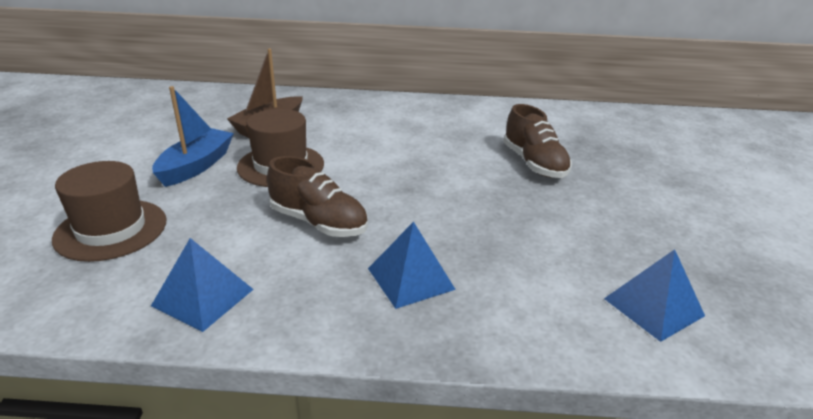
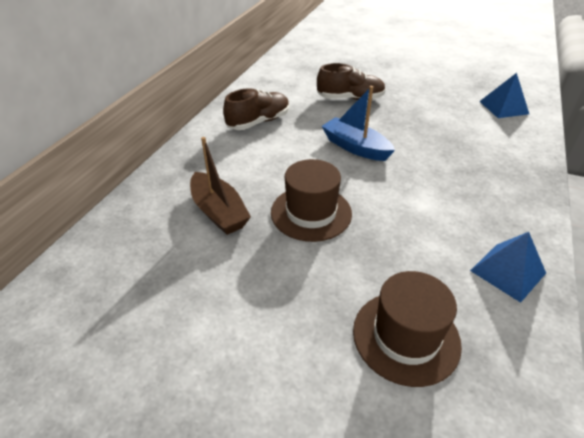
camera: 70 degrees left, 10 degrees up
blue boat [152,86,234,187] -> blue boat moved to [322,86,395,161]
brown shoe [267,156,368,237] -> brown shoe moved to [223,88,290,130]
blue pyramid [368,221,456,309] -> none

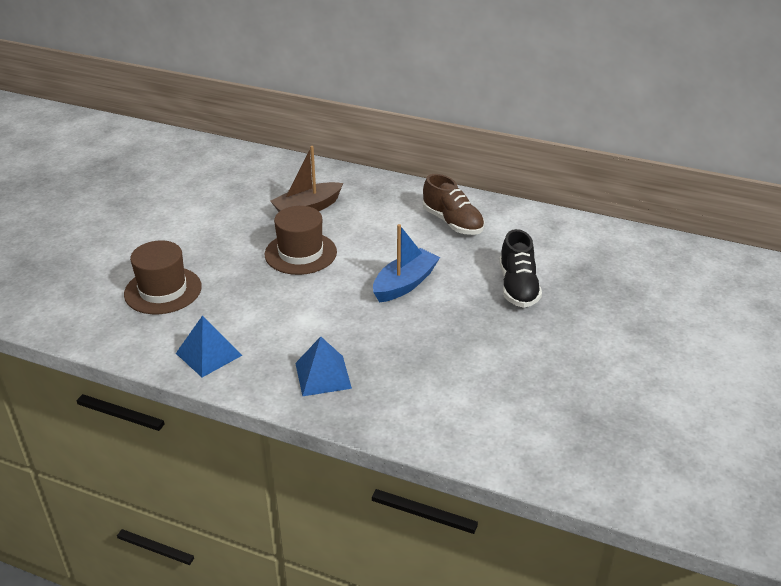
camera: 90 degrees right, 5 degrees down
brown shoe [317,63,386,100] -> black shoe [499,229,542,308]
blue pyramid [479,73,529,118] -> blue pyramid moved to [295,336,352,397]

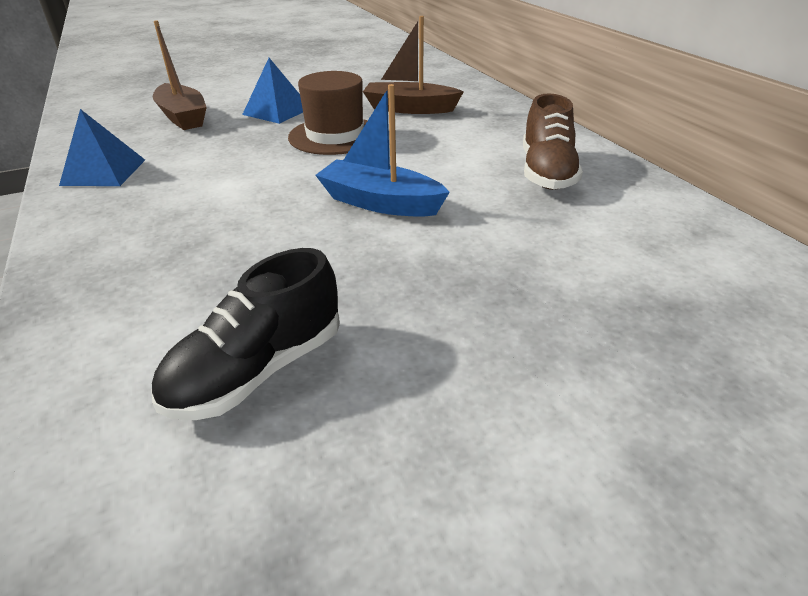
camera: 45 degrees right, 0 degrees up
brown hat [124,240,202,314] -> brown boat [153,20,207,130]
blue pyramid [295,336,352,397] -> blue pyramid moved to [242,58,303,124]
blue boat [373,224,440,303] -> blue boat turned 150 degrees counterclockwise [315,84,450,217]
black shoe [499,229,542,308] -> black shoe moved to [151,248,340,420]

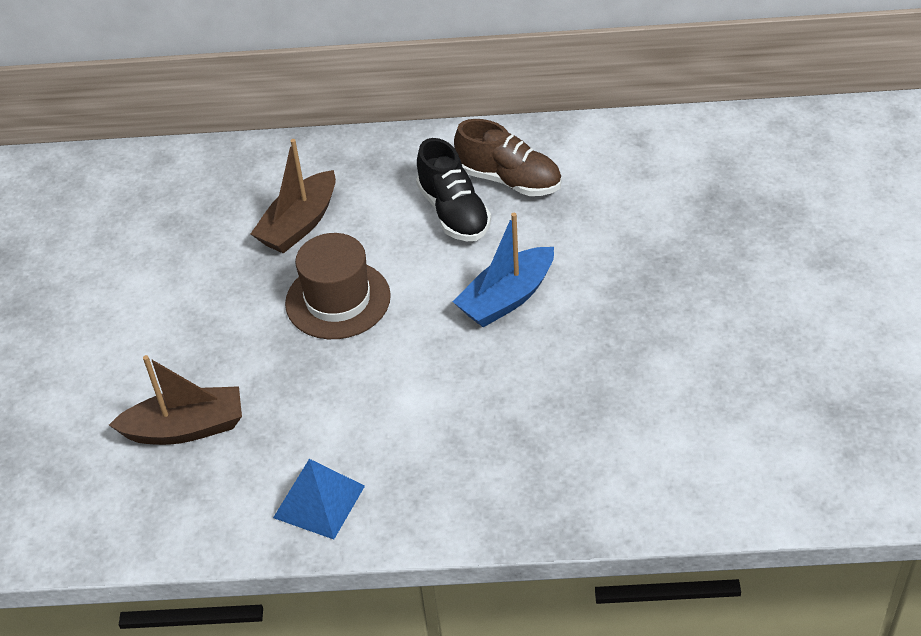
camera: 65 degrees left, 10 degrees up
black shoe [151,248,340,420] -> black shoe moved to [416,138,491,241]
blue pyramid [242,58,303,124] -> none

